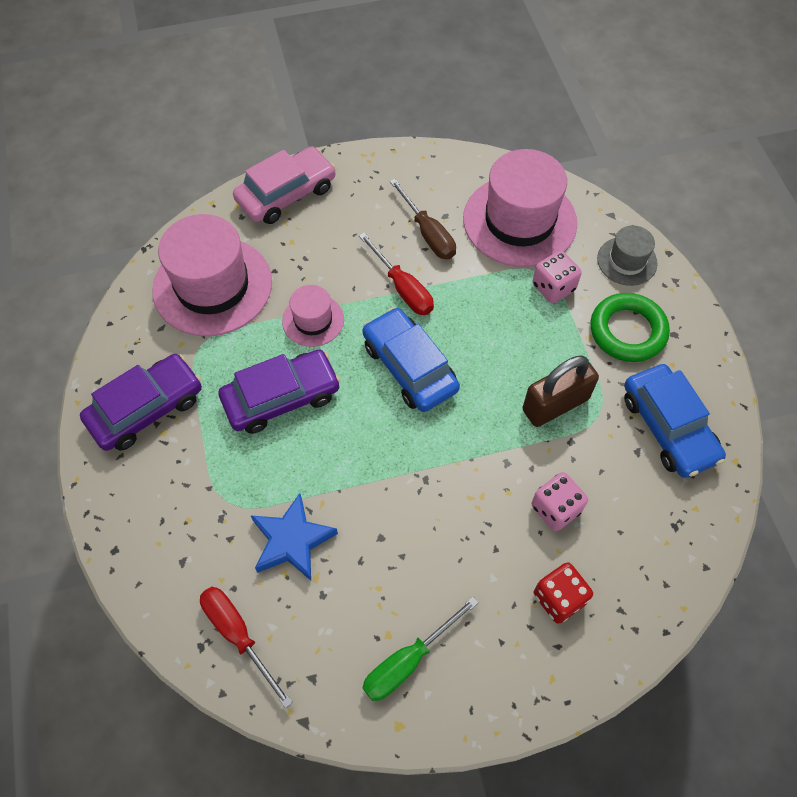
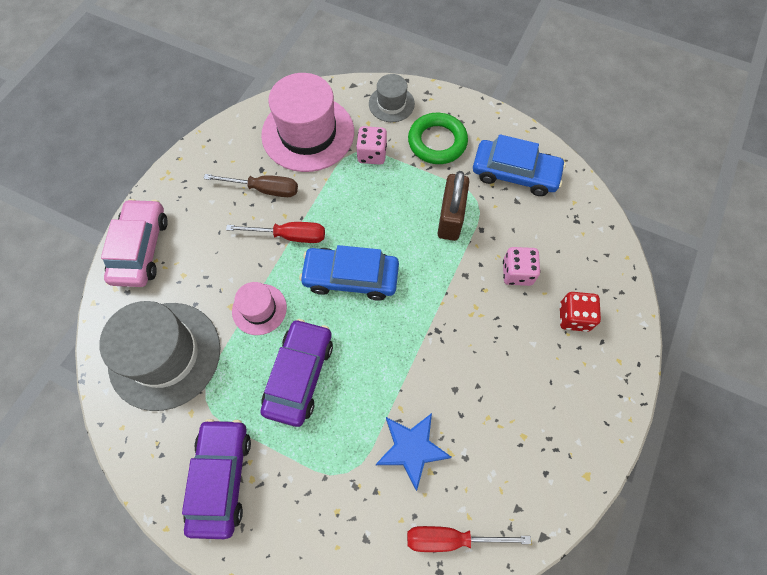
camera: 50 degrees left, 5 degrees up
pink hat [152,214,272,336] -> grey hat [99,301,220,411]
green screwdriver [362,597,478,701] -> none

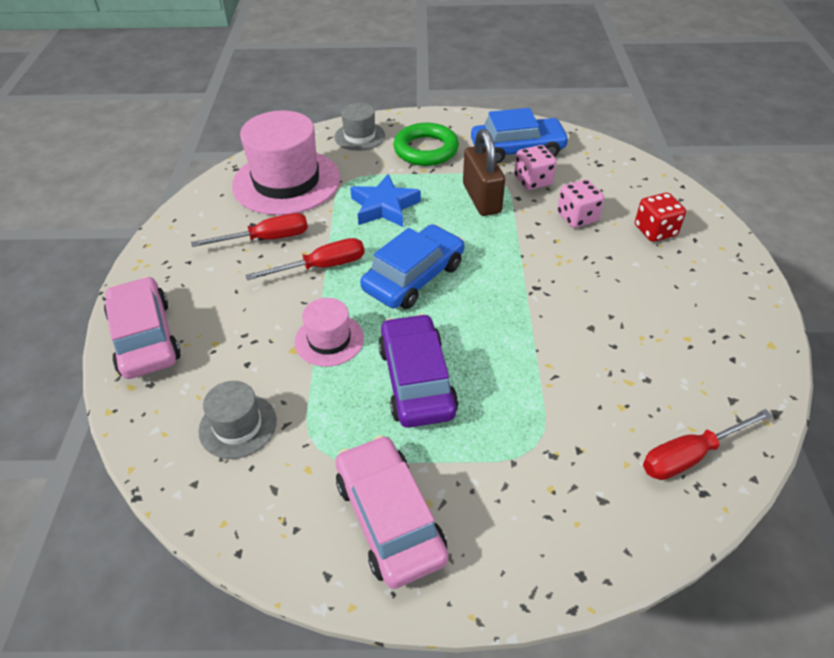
camera: 25 degrees left, 20 degrees down
grey hat [99,301,220,411] -> grey hat [198,381,277,459], size x0.51
purple car [182,419,251,539] -> pink car [336,435,449,589]
brown screwdriver [203,174,298,197] -> red screwdriver [191,213,308,247]
blue car [299,245,399,300] -> blue car turned 150 degrees clockwise [360,224,464,309]
pink dice [356,126,387,165] -> pink dice moved to [514,145,557,190]
blue star [376,413,452,491] -> blue star moved to [350,174,421,227]

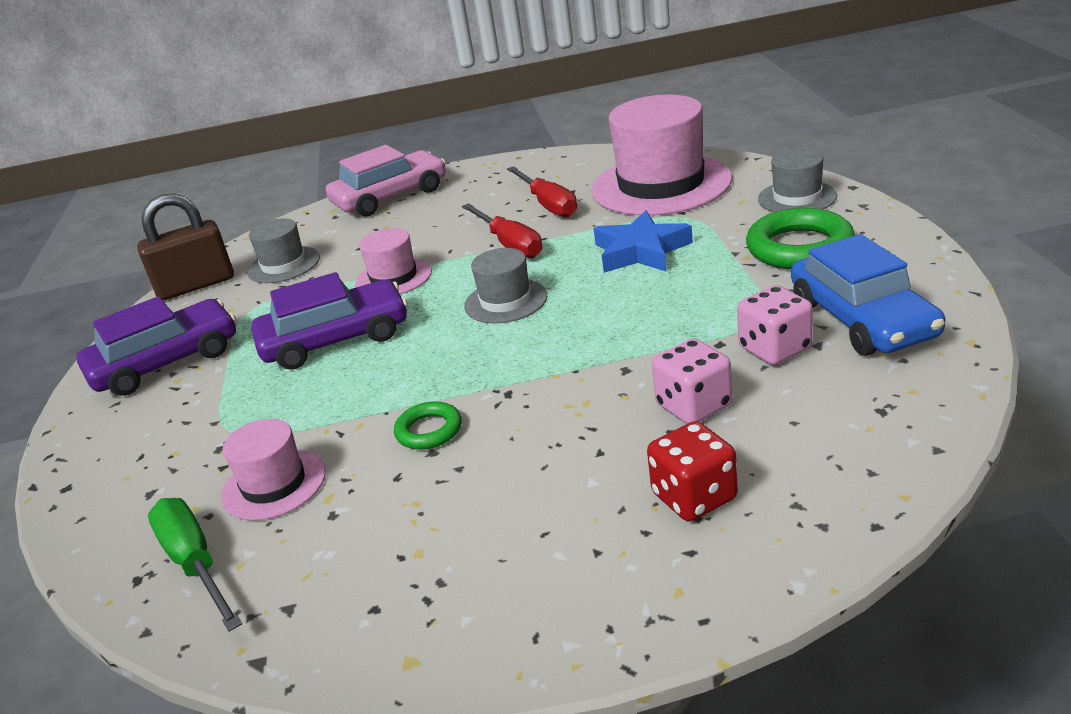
camera: 85 degrees right, 15 degrees down
pink car [336,435,449,589] -> purple car [76,296,236,396]
blue car [360,224,464,309] -> grey hat [464,248,547,323]
brown padlock [463,129,505,216] -> brown padlock moved to [137,193,234,300]
red screwdriver [643,409,772,480] -> green screwdriver [148,498,242,632]
none -> pink hat [221,419,326,520]
none -> green ring [394,401,462,450]

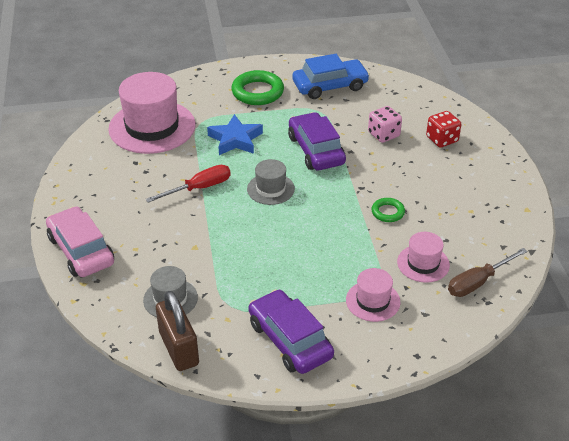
camera: 95 degrees left, 10 degrees up
green screwdriver [148,498,242,632] -> brown screwdriver [448,248,528,297]
purple car [251,272,408,370] -> purple car moved to [288,112,346,170]
pink hat [355,228,432,294] -> pink hat moved to [346,268,400,322]
red screwdriver [507,166,577,217] -> none
pink dice [737,285,813,365] -> none
grey hat [758,149,837,212] -> none

